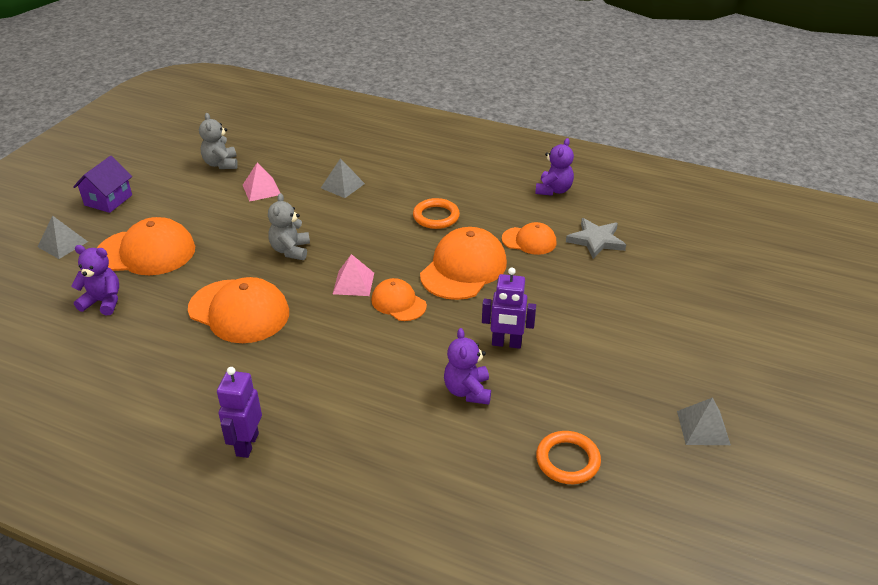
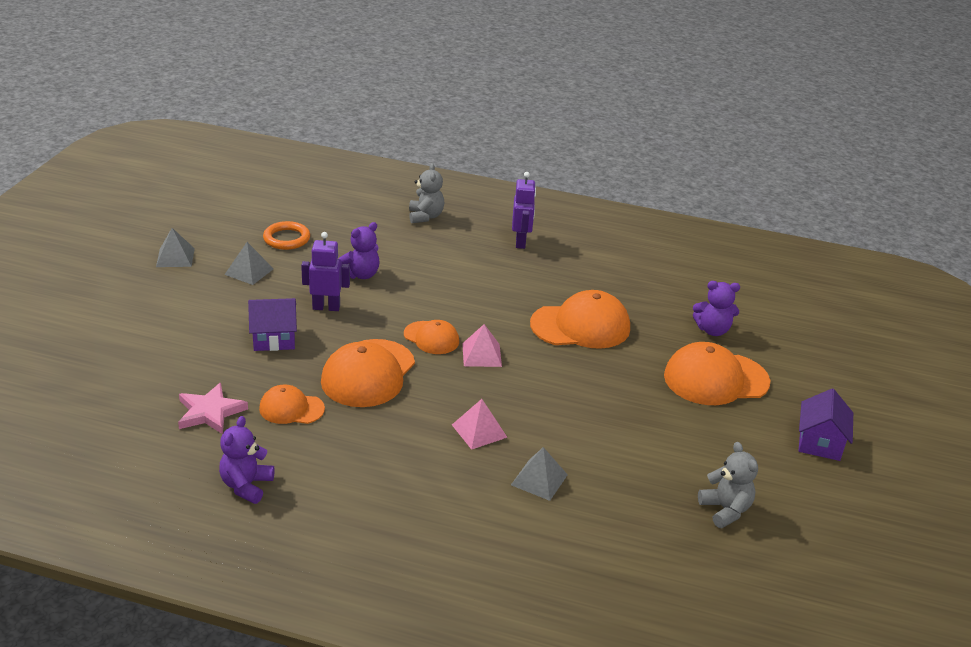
camera: 170 degrees right, 5 degrees down
grey pyramid [37,216,88,259] -> grey pyramid moved to [224,242,274,285]
orange cap [188,277,289,343] -> orange cap turned 150 degrees clockwise [530,290,630,349]
pink pyramid [243,162,280,202] -> pink pyramid moved to [452,399,507,450]
grey teddy bear [268,193,310,260] -> grey teddy bear moved to [409,163,444,223]
orange ring [413,198,460,229] -> none
purple teddy bear [444,328,491,405] -> purple teddy bear turned 60 degrees clockwise [339,222,380,279]
grey star [566,218,626,259] -> pink star [178,383,248,434]
none -> purple house [248,298,297,351]

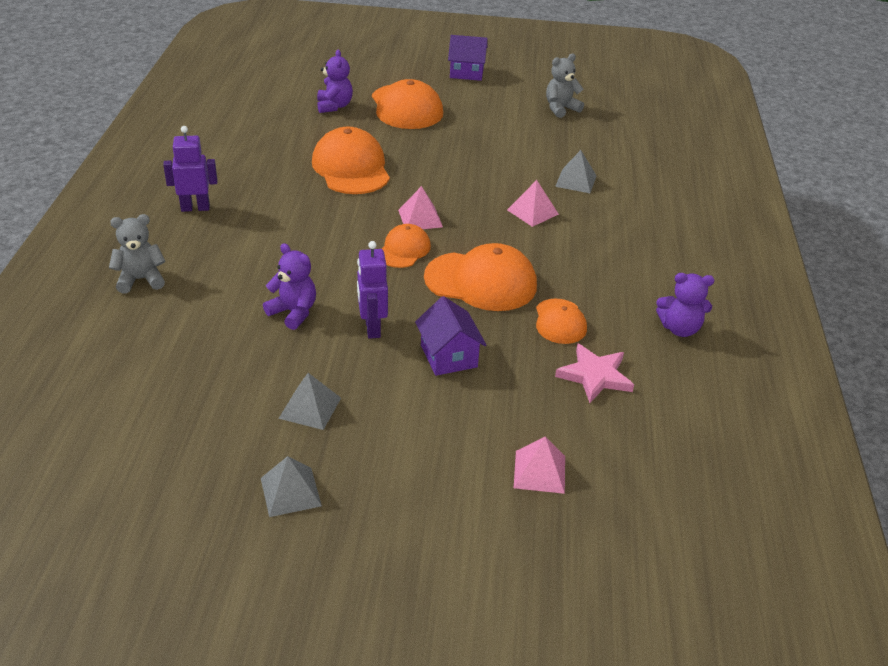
camera: 100 degrees left, 5 degrees up
orange ring [263,221,310,250] -> none
none -> pink pyramid [514,437,565,494]

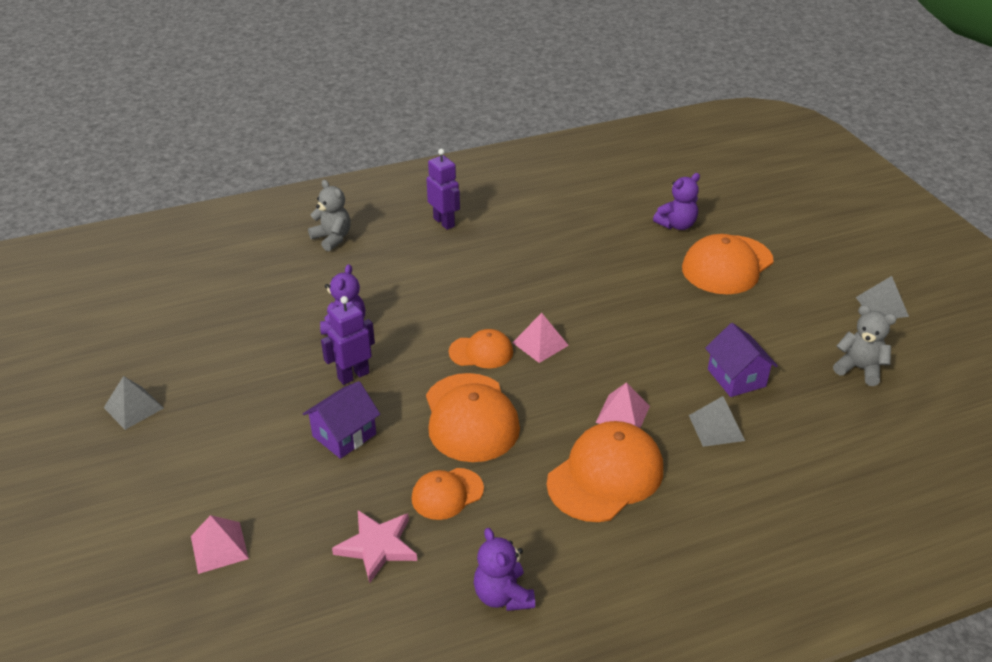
camera: 65 degrees right, 0 degrees up
grey pyramid [278,373,341,430] -> grey pyramid moved to [856,276,909,318]
orange cap [312,127,390,194] -> orange cap moved to [547,421,663,522]
purple house [448,35,488,81] -> purple house moved to [705,323,778,397]

